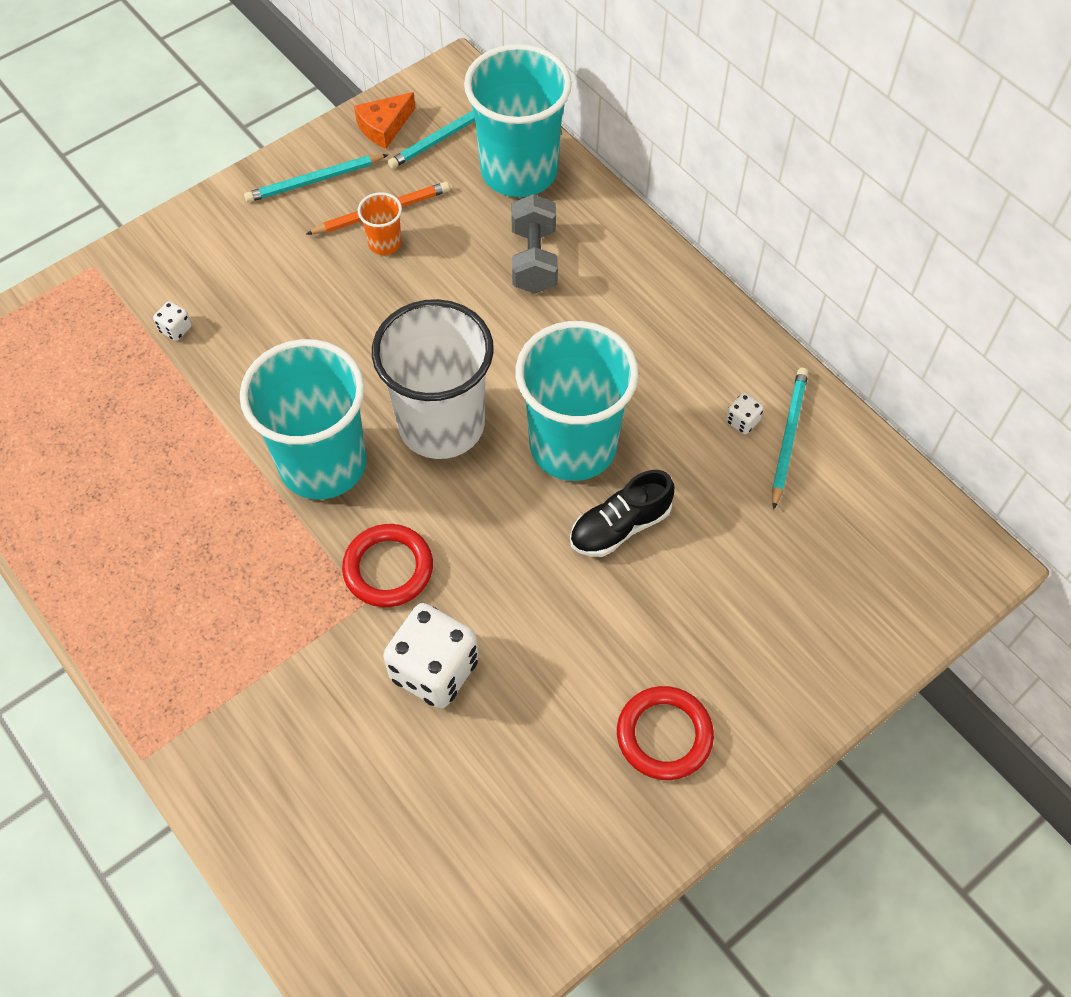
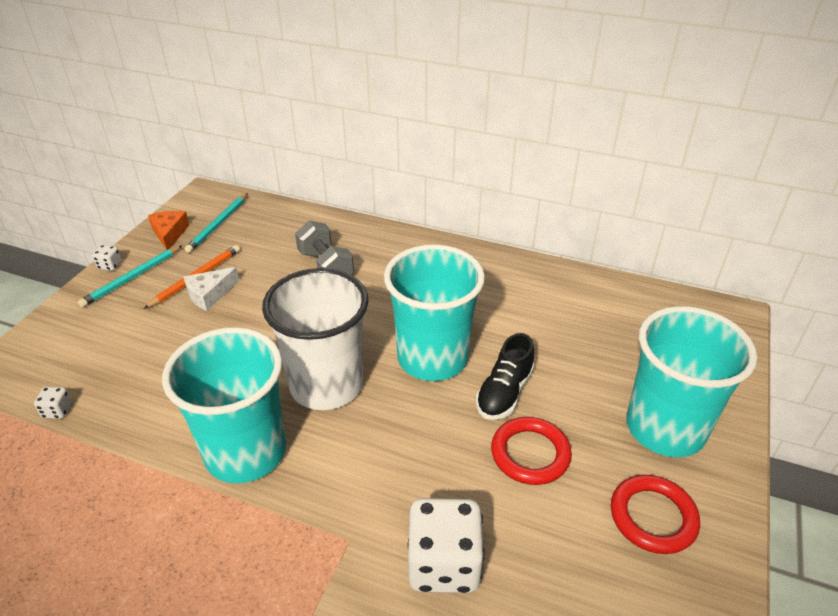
camera: 30 degrees left, 20 degrees down
red ring [342,524,433,607] -> red ring moved to [491,417,572,485]
orange cheese [354,92,415,149] -> orange cheese turned 150 degrees clockwise [148,211,189,250]
orange cup [358,192,402,255] -> white cheese [184,267,239,311]
turquoise cup [464,44,572,197] -> turquoise cup moved to [626,306,757,457]
white dice [726,393,764,434] -> white dice moved to [92,245,122,271]
turquoise pencil [772,368,808,510] -> none

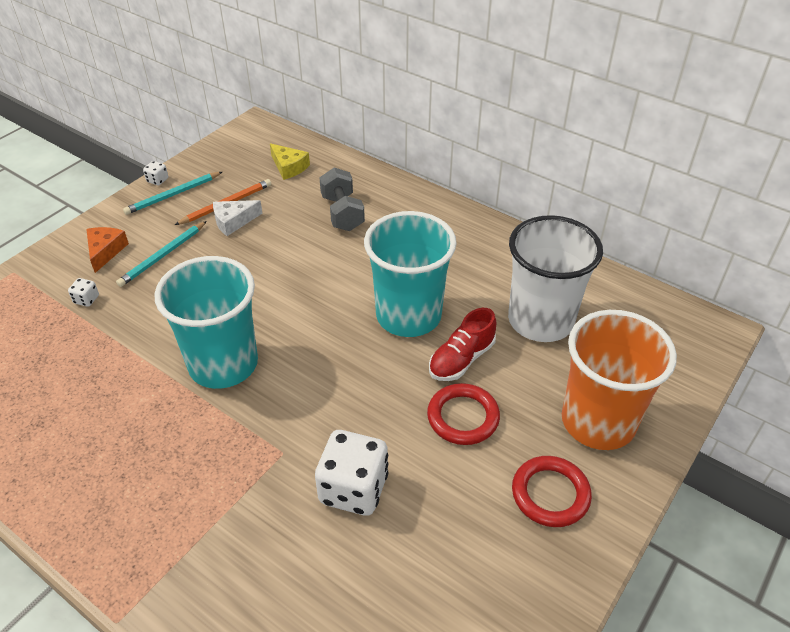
camera: 15 degrees right, 5 degrees up
orange cheese [148,211,189,250] -> orange cheese moved to [86,227,129,273]
turquoise pencil [184,193,248,253] -> turquoise pencil moved to [116,221,207,287]
white cup [262,268,369,410] -> white cup moved to [508,215,603,342]
black shoe [476,333,534,420] -> red shoe [429,308,496,381]
turquoise cup [626,306,757,457] -> orange cup [562,310,677,450]
none -> yellow cheese [270,143,310,180]

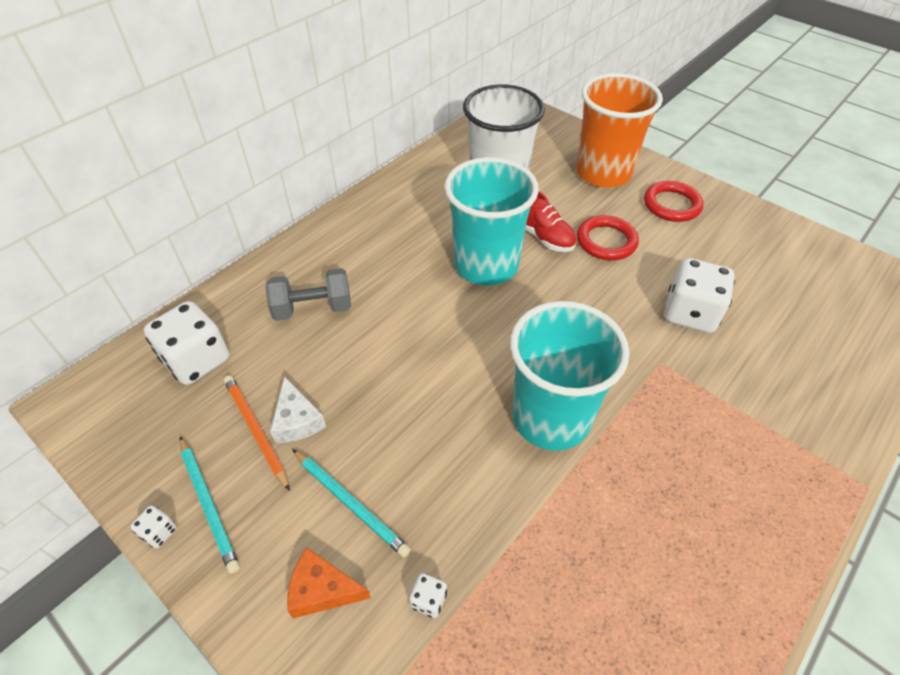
camera: 85 degrees left, 5 degrees up
yellow cheese [270,143,310,180] -> white dice [144,301,230,385]

